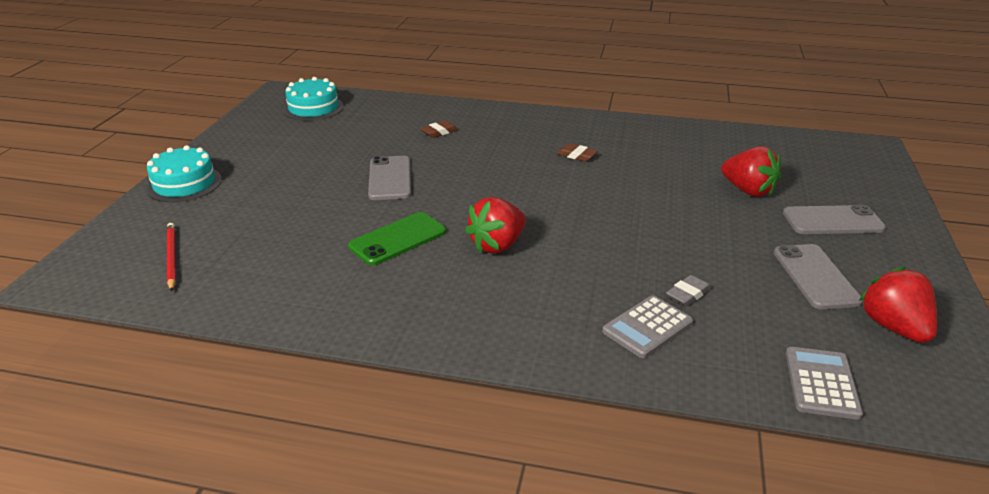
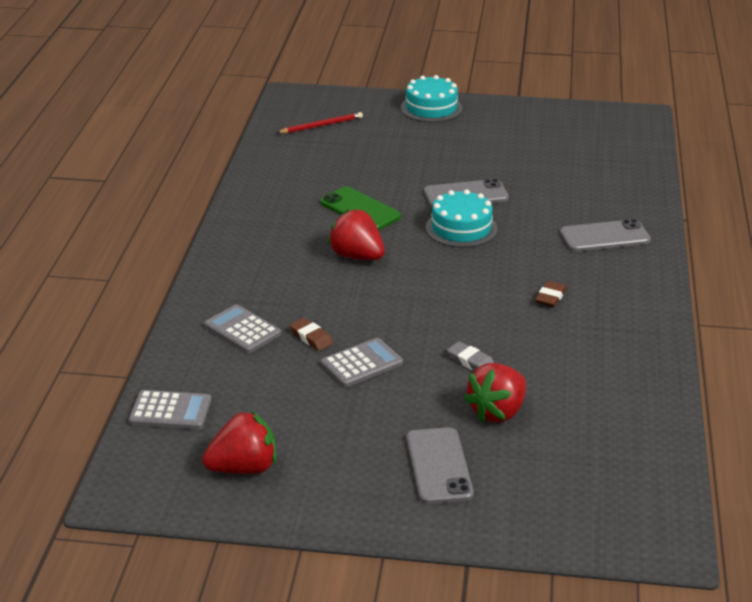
camera: 85 degrees right, 0 degrees up
turquoise cake [283,77,343,121] -> turquoise cake moved to [426,189,498,248]
brown eraser [420,120,458,138] -> brown eraser moved to [289,318,334,351]
grey eraser [666,275,711,306] -> grey eraser moved to [447,341,494,371]
grey phone [774,244,863,309] -> grey phone moved to [560,219,651,252]
none -> grey calculator [321,338,403,387]

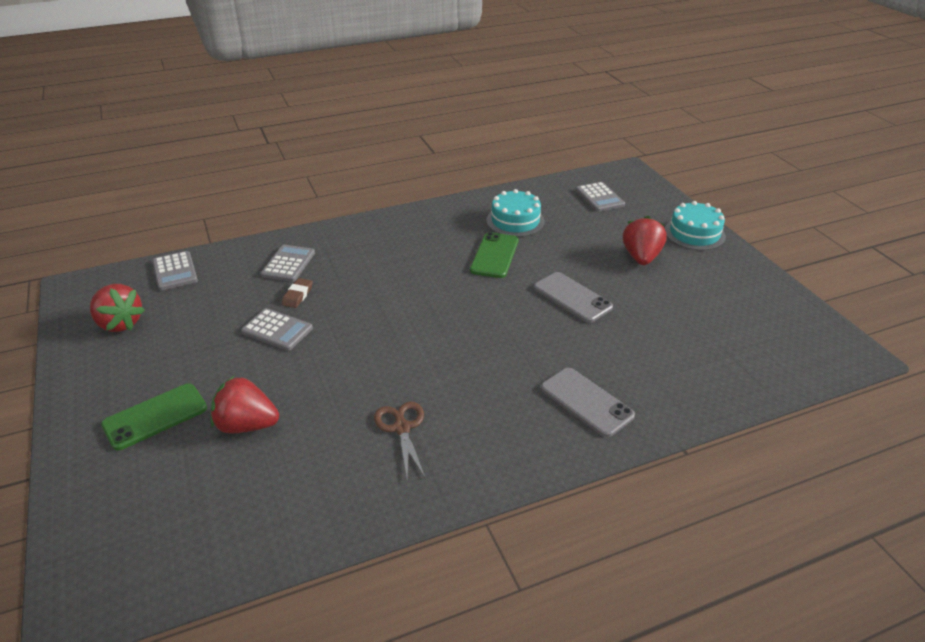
camera: 60 degrees right, 5 degrees up
red pencil [276,112,363,133] -> grey calculator [576,182,625,212]
red strawberry [327,209,385,260] -> red strawberry moved to [623,216,667,265]
grey phone [406,427,474,504] -> green phone [101,383,207,450]
turquoise cake [426,189,498,248] -> turquoise cake moved to [487,189,545,237]
grey eraser [447,341,494,371] -> none
brown eraser [535,281,567,307] -> none
none -> brown scissors [374,402,426,479]

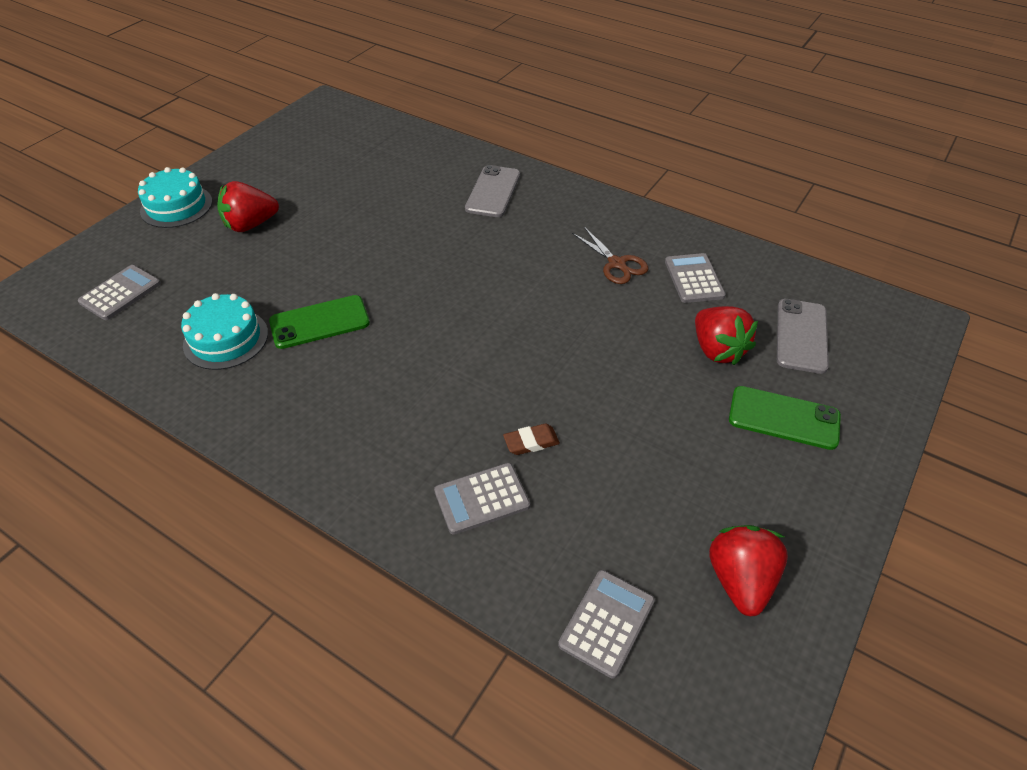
camera: 125 degrees left, 10 degrees up
grey calculator [241,308,313,351] -> grey calculator moved to [665,253,726,303]
brown scissors [374,402,426,479] -> brown scissors turned 75 degrees counterclockwise [572,227,648,284]
grey phone [534,272,613,323] -> grey phone moved to [777,299,829,374]

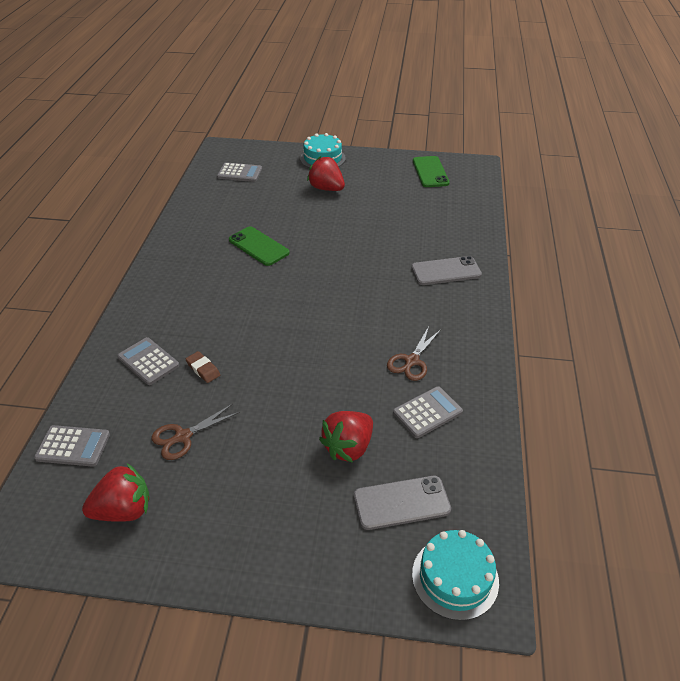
camera: 65 degrees right, 5 degrees down
turquoise cake [181,293,268,370] -> turquoise cake moved to [412,530,499,621]
green phone [729,386,841,450] -> green phone moved to [413,156,450,187]
none -> brown scissors [152,404,240,460]

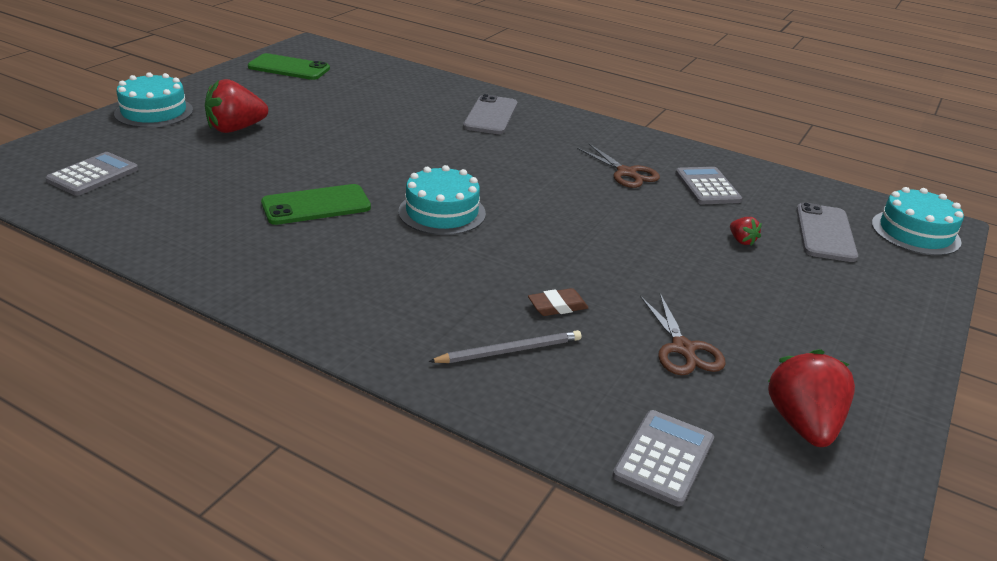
camera: 70 degrees left, 10 degrees down
grey calculator [117,337,179,385] -> grey pencil [428,330,581,363]
red strawberry [319,411,373,463] -> red strawberry [730,217,762,246], size x0.47
none -> turquoise cake [398,165,486,235]

